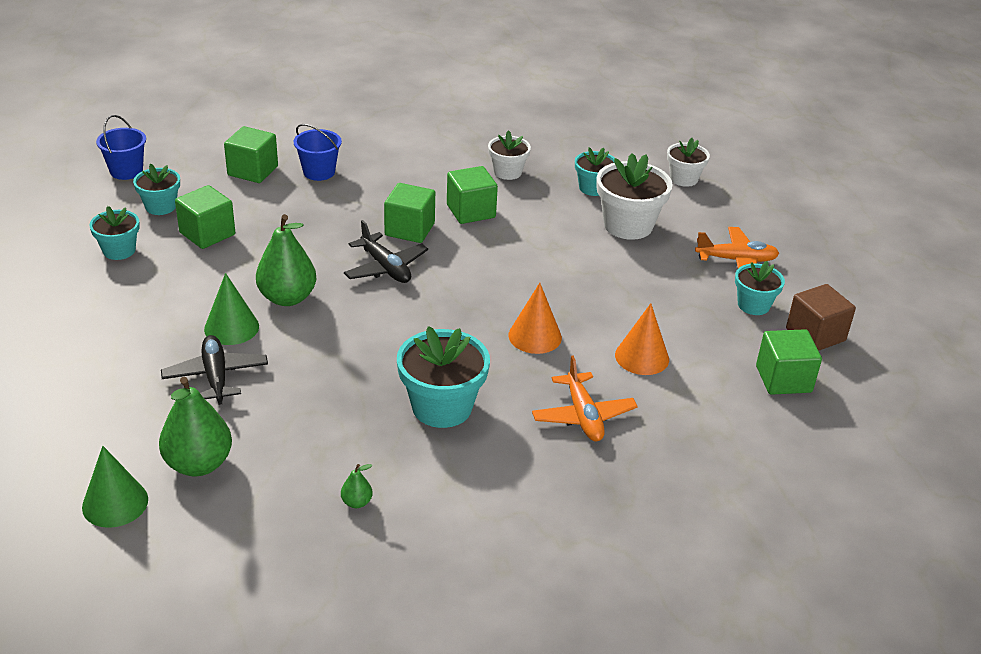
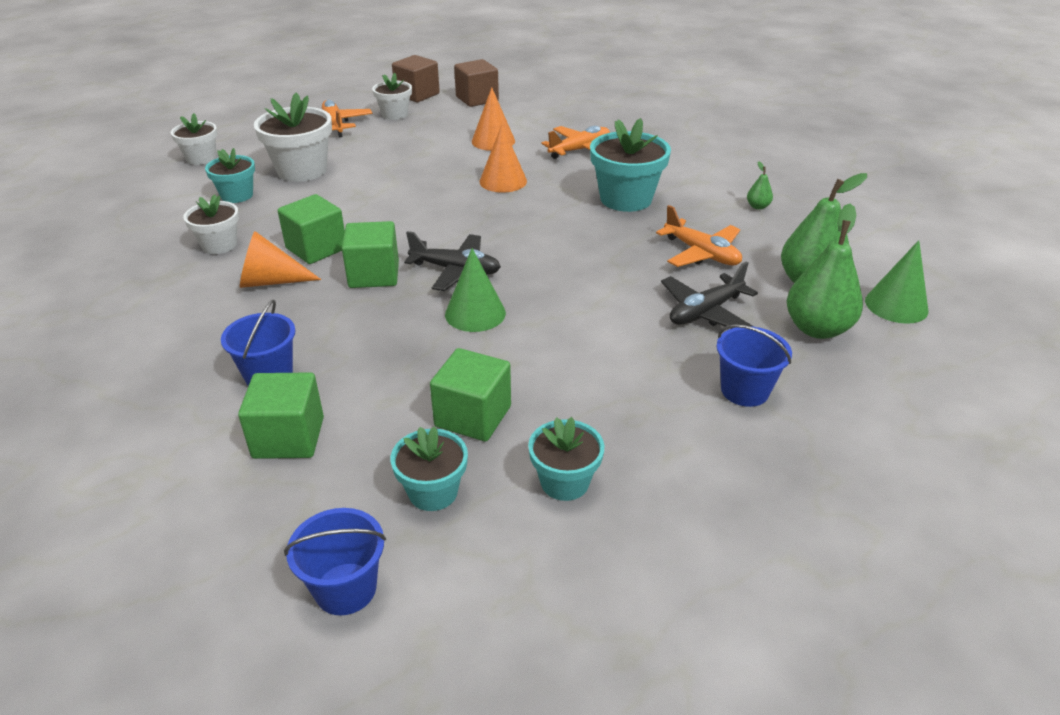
camera: 110 degrees left, 0 degrees up
green cone [204,273,259,345] -> green cone moved to [445,248,506,332]
green pear [256,214,316,306] -> green pear moved to [787,203,863,339]
black plane [344,220,428,283] -> black plane turned 75 degrees clockwise [404,231,501,291]
turquoise flower pot [735,261,785,315] -> white flower pot [372,73,412,120]
green cube [756,329,822,395] -> brown cube [454,59,499,107]
none -> orange cone [240,231,321,288]
none -> orange plane [656,205,742,267]
none -> blue bucket [717,324,792,407]

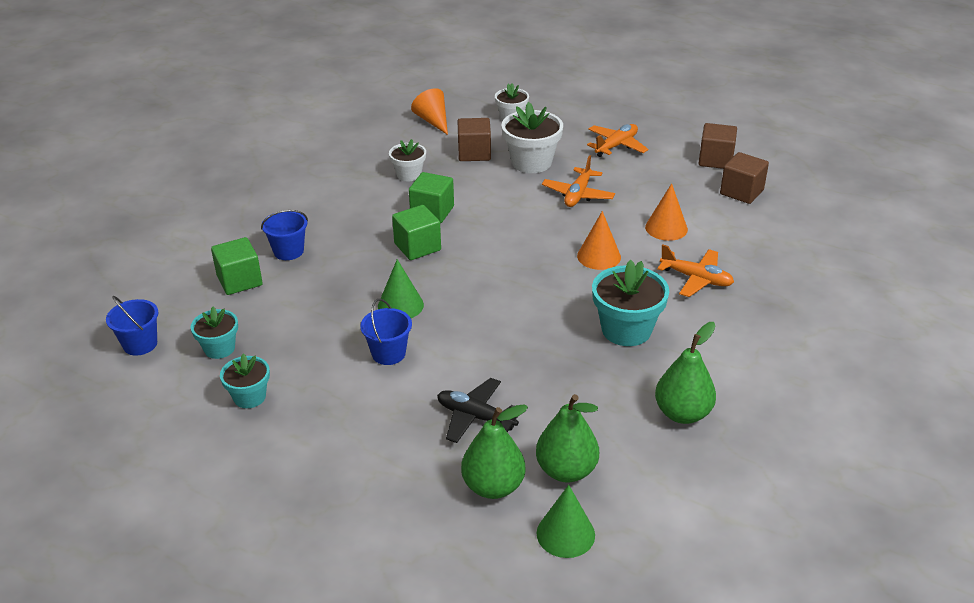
camera: 65 degrees right, 0 degrees up
turquoise flower pot [205,148,255,203] -> brown cube [458,118,491,161]
orange cone [240,231,321,288] -> orange cone moved to [411,88,448,135]
white flower pot [372,73,412,120] -> none
black plane [404,231,501,291] -> none
green cube [430,348,511,442] -> none
orange plane [656,205,742,267] -> orange plane moved to [542,155,615,207]
blue bucket [717,324,792,407] -> blue bucket moved to [360,299,412,365]
green pear [747,162,773,210] -> green pear [655,322,716,424], size x2.27

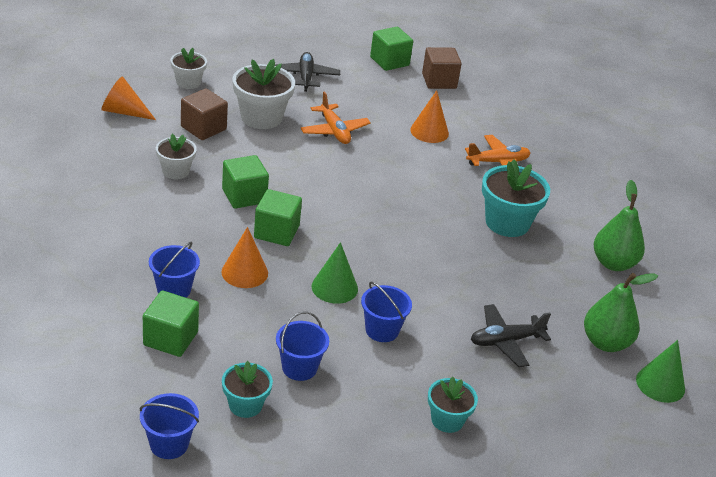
camera: 50 degrees left, 0 degrees up
turquoise flower pot [220,353,270,408] -> turquoise flower pot moved to [428,376,478,433]
green pear [461,404,528,499] -> none
orange cone [577,211,621,270] -> orange cone moved to [221,227,268,288]
orange plane [587,124,649,157] -> black plane [275,52,340,92]
brown cube [699,123,737,169] -> green cube [370,27,413,71]
none -> blue bucket [276,311,329,381]

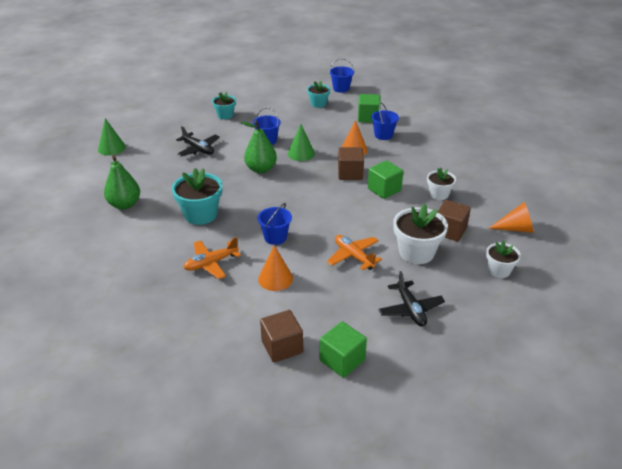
camera: 170 degrees right, 0 degrees up
green cube [254,189,302,246] -> brown cube [338,147,364,180]
blue bucket [276,311,329,381] -> blue bucket moved to [257,203,292,245]
black plane [471,304,551,367] -> black plane turned 75 degrees clockwise [176,126,219,156]
green pear [584,273,658,352] -> green pear moved to [241,121,277,173]

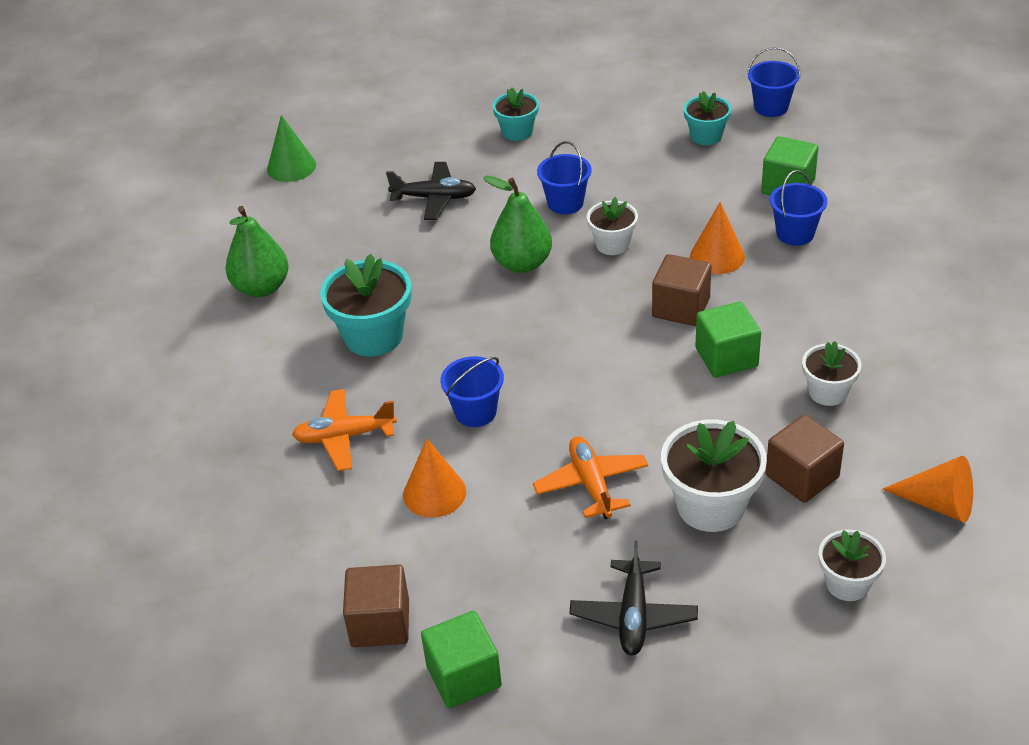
camera: 25 degrees right, 5 degrees up
black plane [176,126,219,156] -> black plane turned 60 degrees counterclockwise [386,162,476,220]
green cone [288,124,315,161] -> white flower pot [587,197,638,255]

